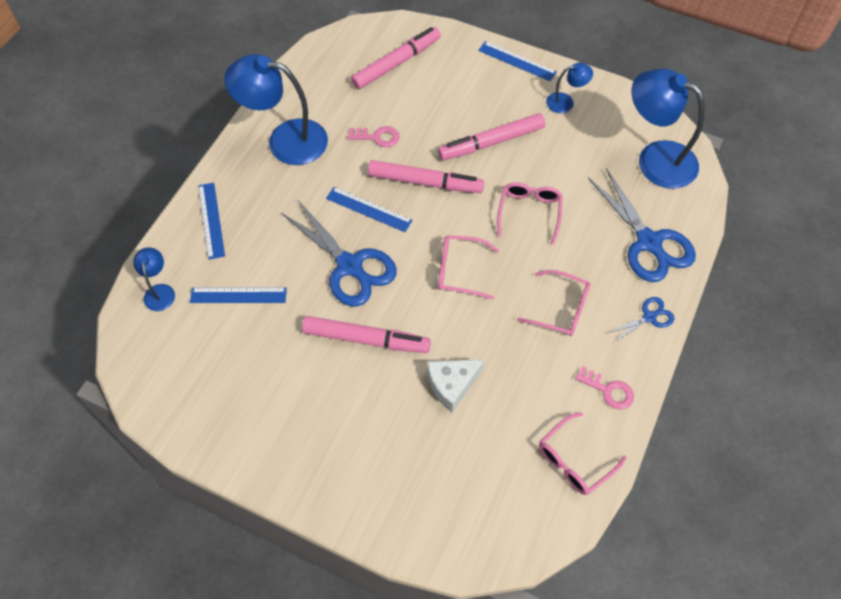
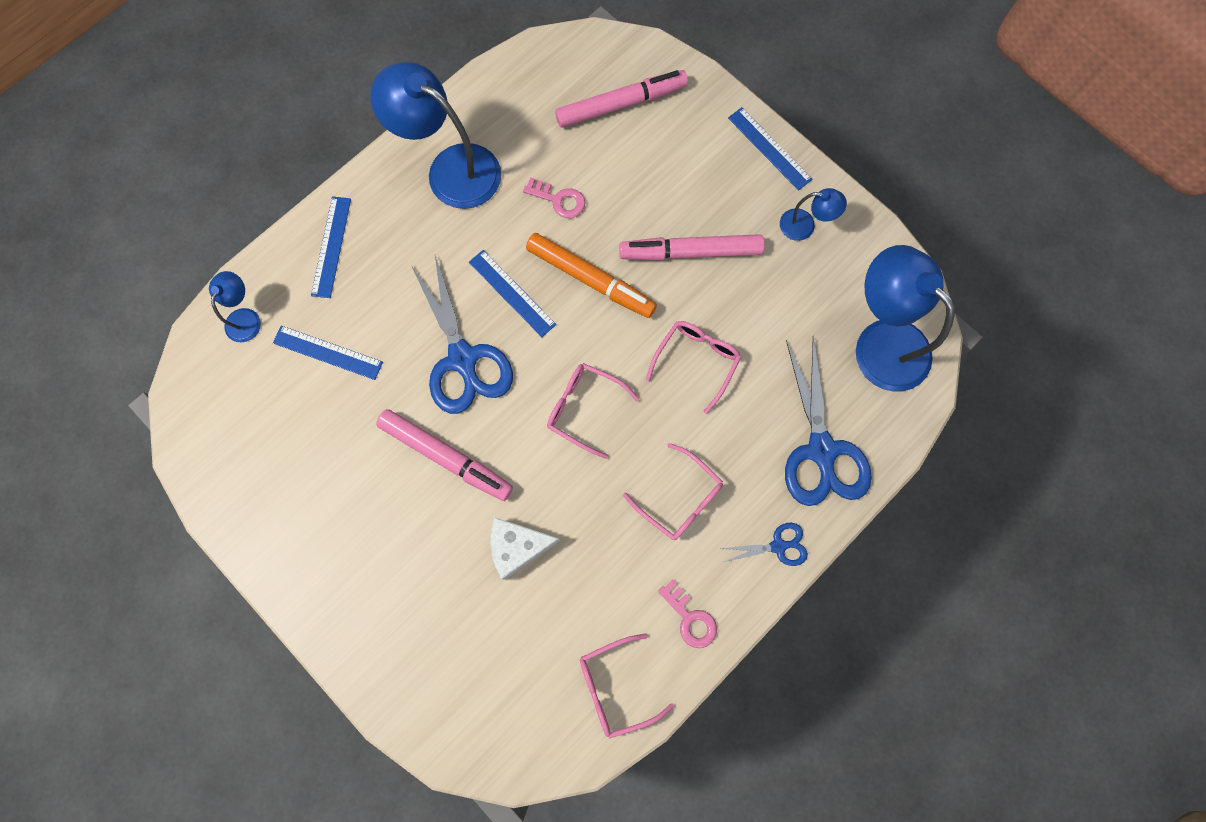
camera: 20 degrees right, 15 degrees up
pink marker [368,160,484,193] -> orange marker [526,233,657,318]

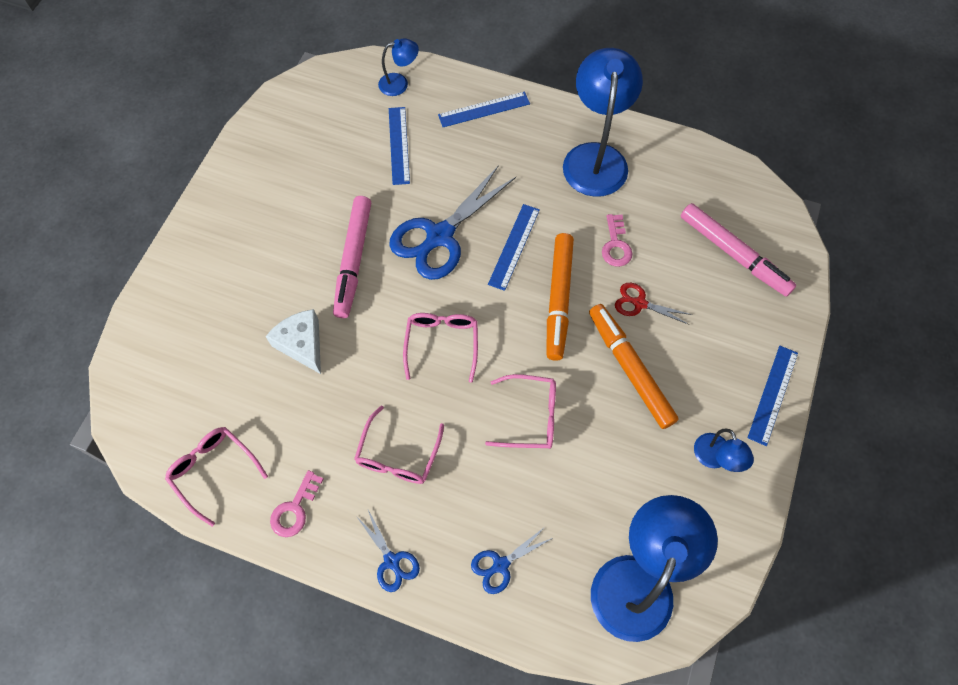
camera: 65 degrees right, 10 degrees down
pink marker [619,234,765,260] -> orange marker [589,304,679,429]
blue scissors [785,336,872,506] -> blue scissors [471,526,552,594], size x0.49
none -> red scissors [615,283,692,325]

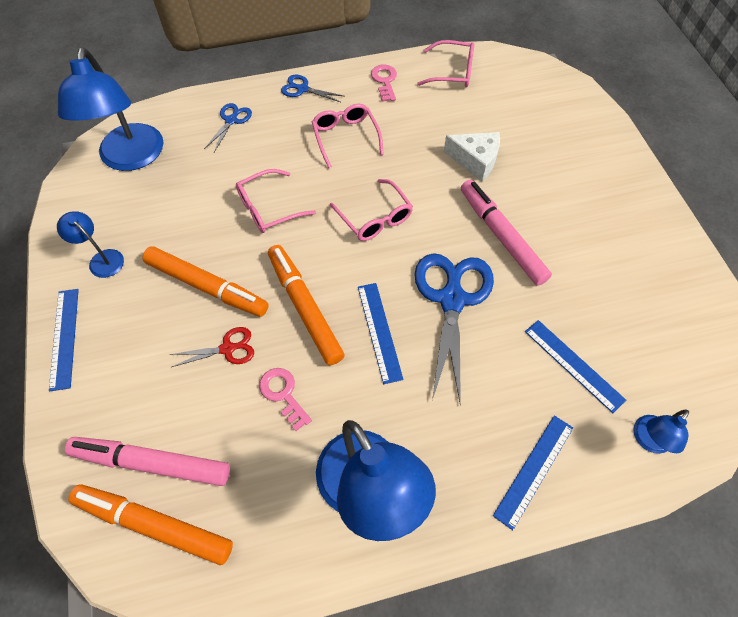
camera: 145 degrees right, 5 degrees down
none -> orange marker [68,485,233,565]

